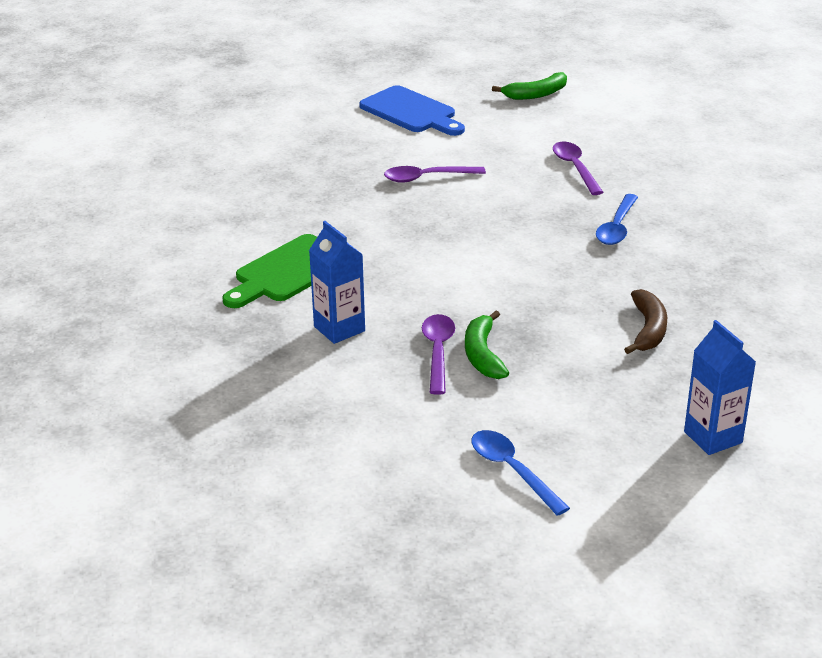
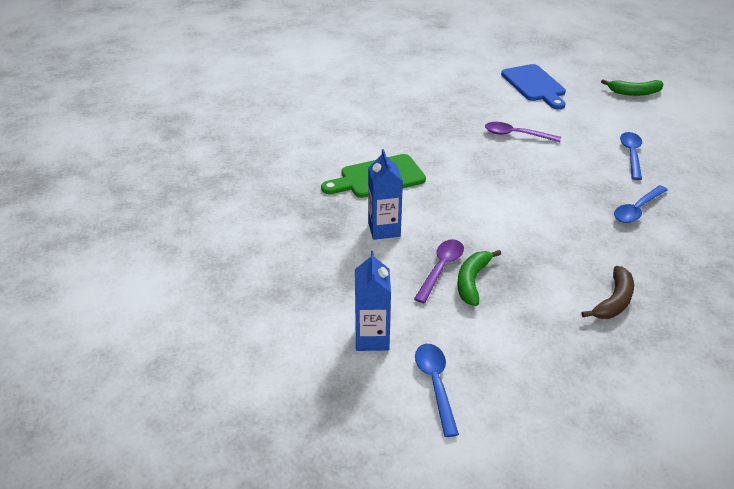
camera: 25 degrees right, 5 degrees up
purple spoon [553,142,603,195] -> blue spoon [620,132,642,180]
blue carton [684,320,756,455] -> blue carton moved to [355,251,391,351]

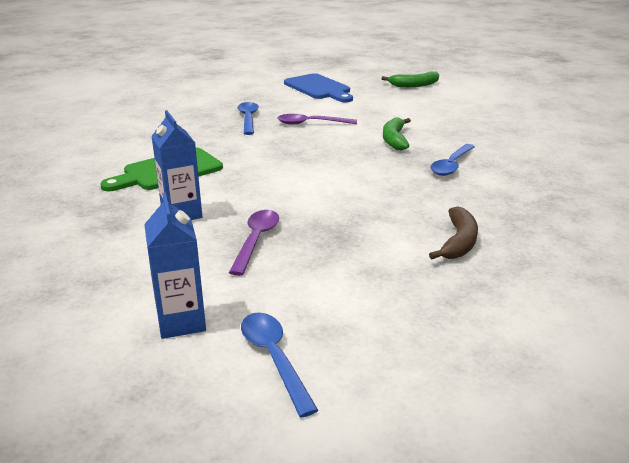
camera: 15 degrees left, 10 degrees down
green banana [458,250,501,306] -> green banana moved to [383,117,411,150]
blue spoon [620,132,642,180] -> blue spoon moved to [237,102,259,135]

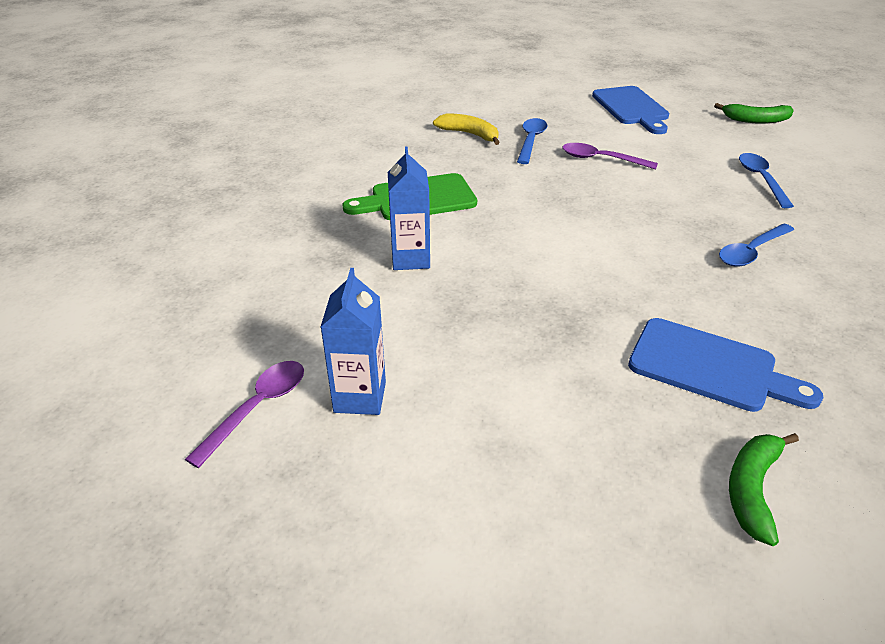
camera: 20 degrees right, 10 degrees up
purple spoon [229,210,279,276] -> purple spoon moved to [185,361,304,468]
blue spoon [241,312,318,417] -> blue spoon moved to [739,153,794,208]
green banana [383,117,411,150] -> green banana moved to [729,433,799,546]
brown banana [429,207,478,259] -> blue cutting board [628,318,823,412]
none -> yellow banana [433,114,500,145]

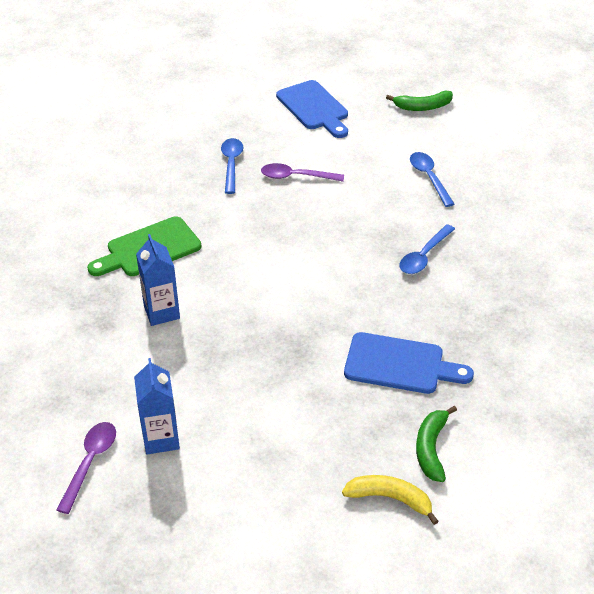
camera: 15 degrees left, 5 degrees up
yellow banana [433,114,500,145] -> yellow banana moved to [342,475,439,525]

